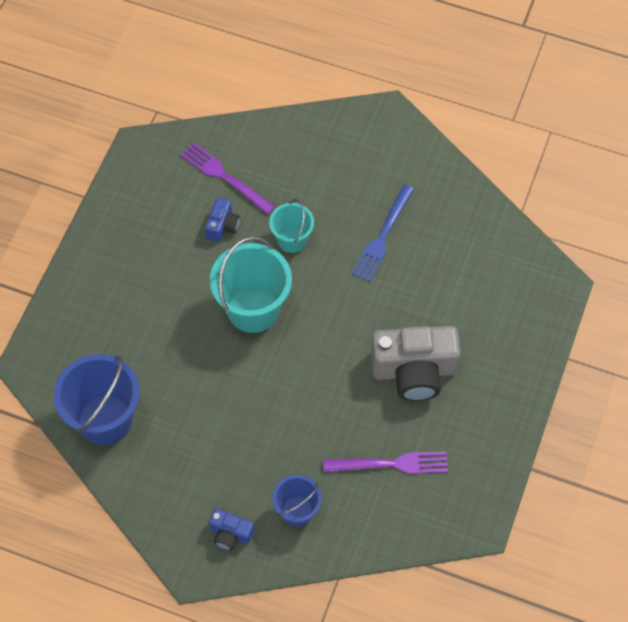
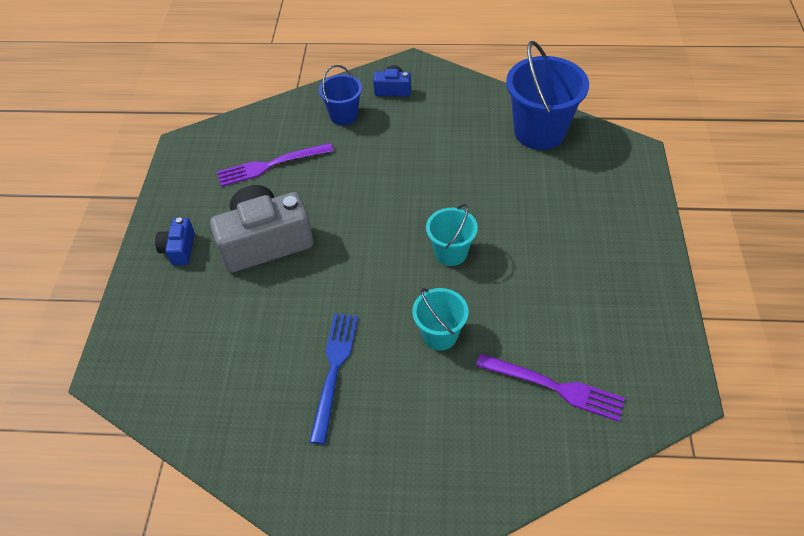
camera: 165 degrees right, 10 degrees down
blue camera [205,197,240,242] -> blue camera moved to [155,217,195,265]
turquoise bucket [210,236,292,333] -> turquoise bucket [426,204,478,266], size x0.57

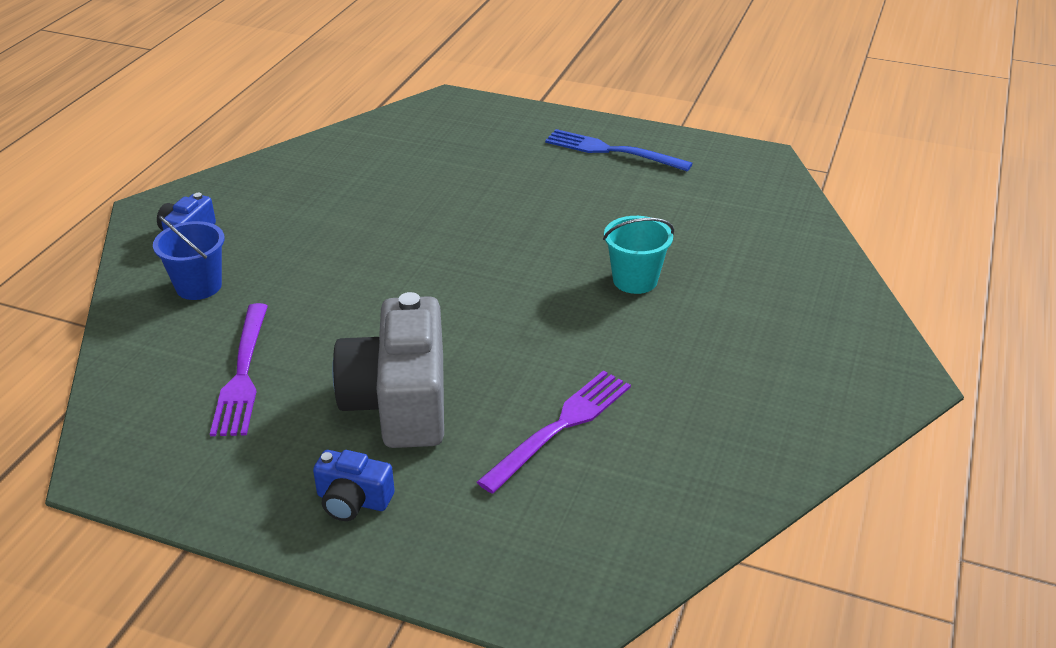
camera: 75 degrees left, 15 degrees down
blue fork [309,313,358,444] -> blue fork moved to [545,129,693,172]
turquoise bucket [426,204,478,266] -> none
purple fork [476,354,625,422] -> purple fork moved to [477,370,631,494]
blue bucket [506,41,589,150] -> none

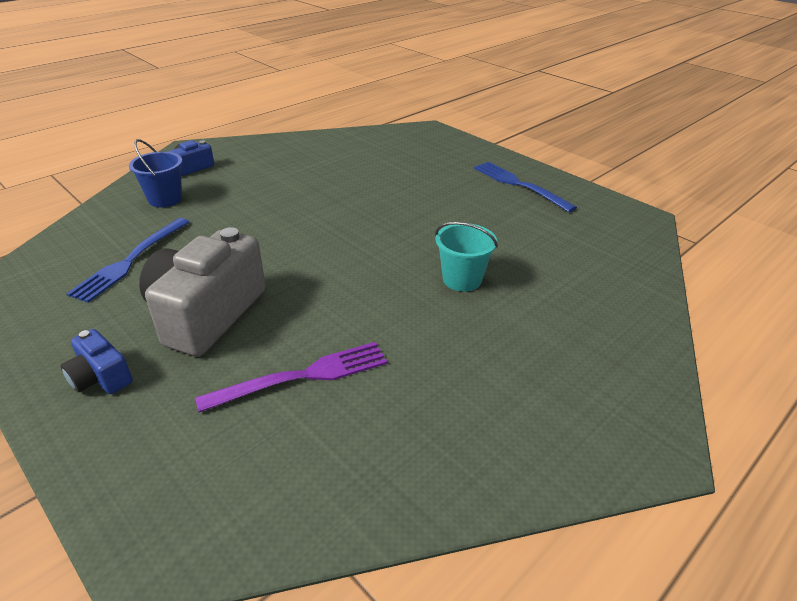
camera: 25 degrees right, 0 degrees up
purple fork [210,303,268,436] -> blue fork [66,218,189,303]

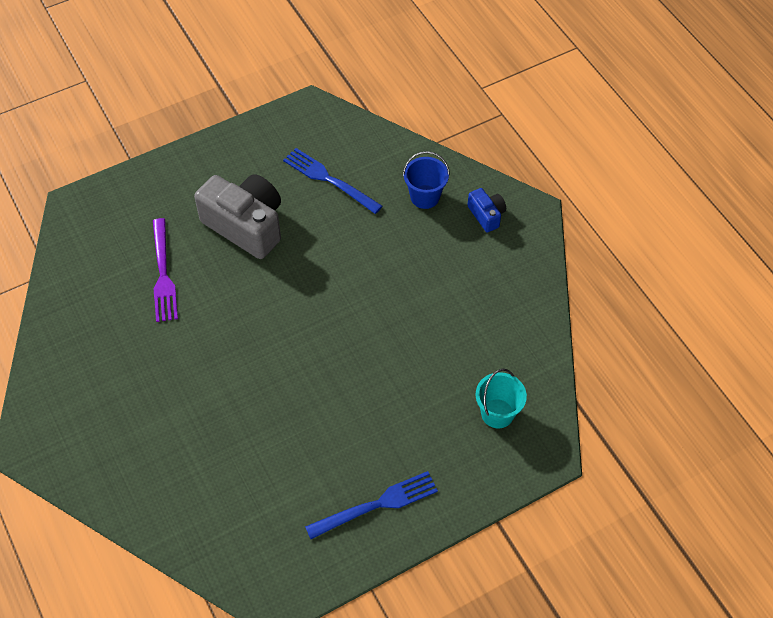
camera: 105 degrees right, 20 degrees up
blue camera [61,329,133,394] -> none
turquoise bucket [435,222,498,292] -> turquoise bucket moved to [476,368,527,429]

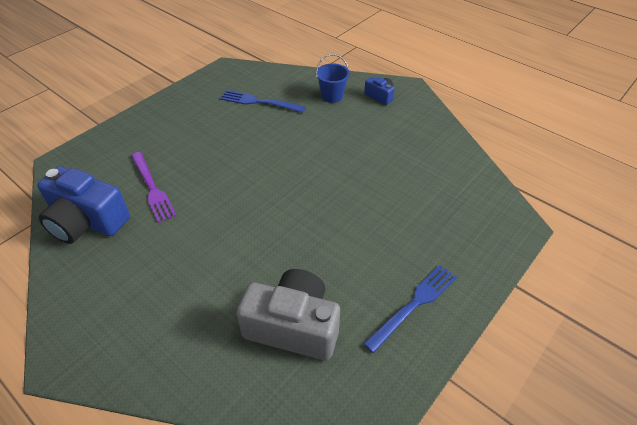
camera: 20 degrees left, 10 degrees down
grey camera [194,174,281,259] -> grey camera moved to [236,269,340,361]
turquoise bucket [476,368,527,429] -> none
none -> blue camera [37,166,130,244]

